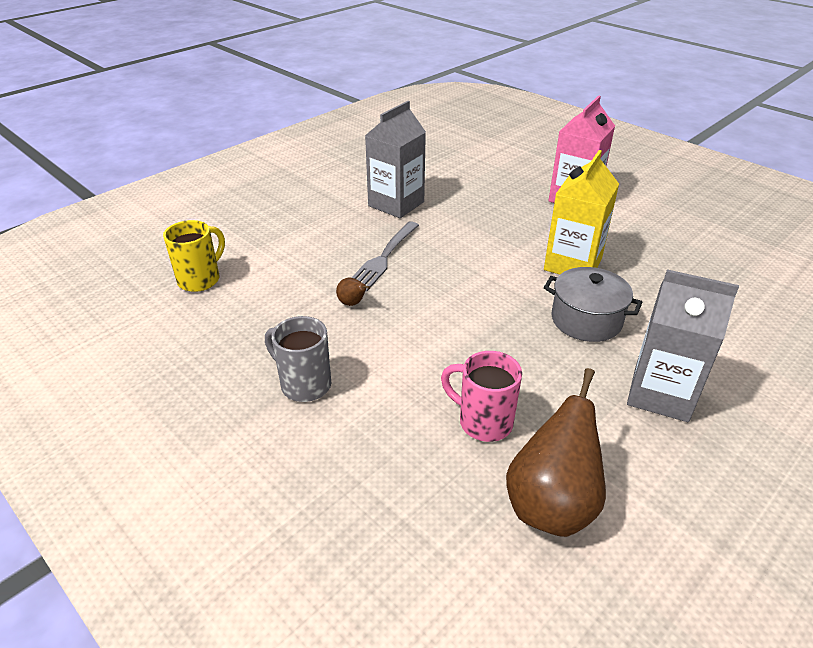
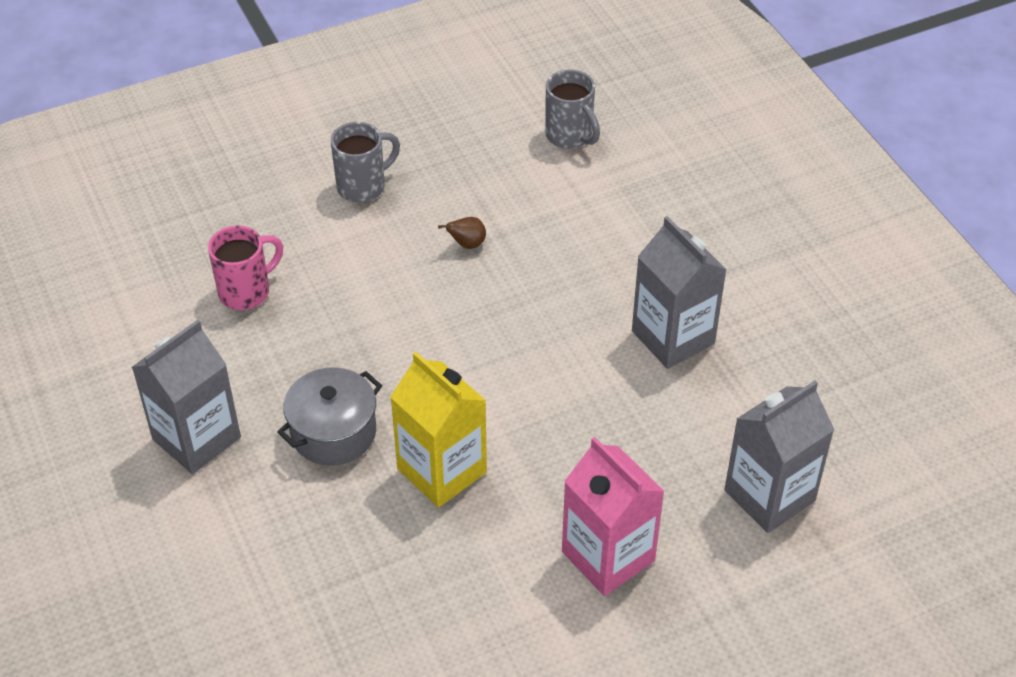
camera: 110 degrees right, 10 degrees up
yellow mug [163,220,225,292] -> grey mug [545,69,600,149]
grey fork [351,221,419,292] -> none
brown pear [506,368,606,537] -> none
none -> grey carton [724,381,834,533]

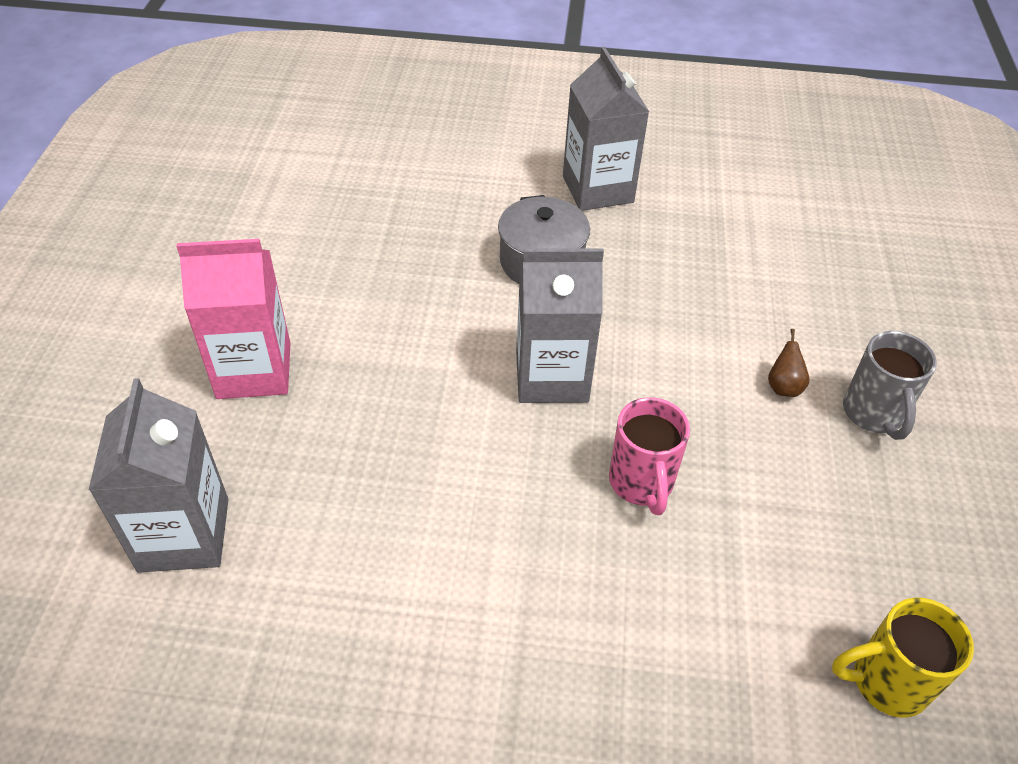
camera: 120 degrees right, 0 degrees up
pink mug [208,226,283,310] -> pink mug moved to [609,397,690,515]
yellow carton [390,352,487,508] -> none
brown pear [438,217,486,249] -> brown pear moved to [768,329,810,397]
grey mug [545,69,600,149] -> yellow mug [832,598,974,718]
grey carton [632,216,727,369] -> grey carton moved to [516,248,604,403]

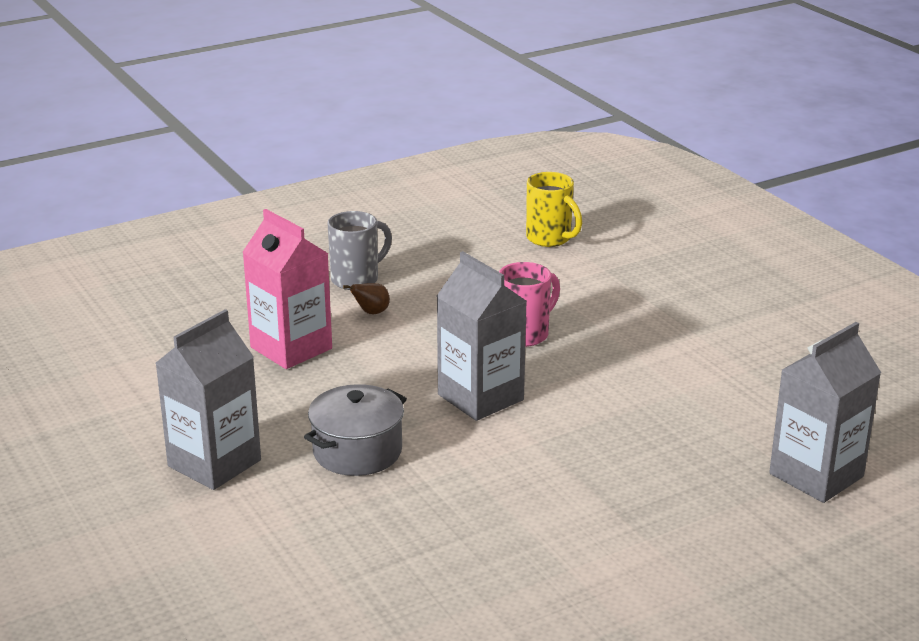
camera: 125 degrees left, 20 degrees down
pink carton [176,239,291,399] -> pink carton moved to [243,209,332,369]

